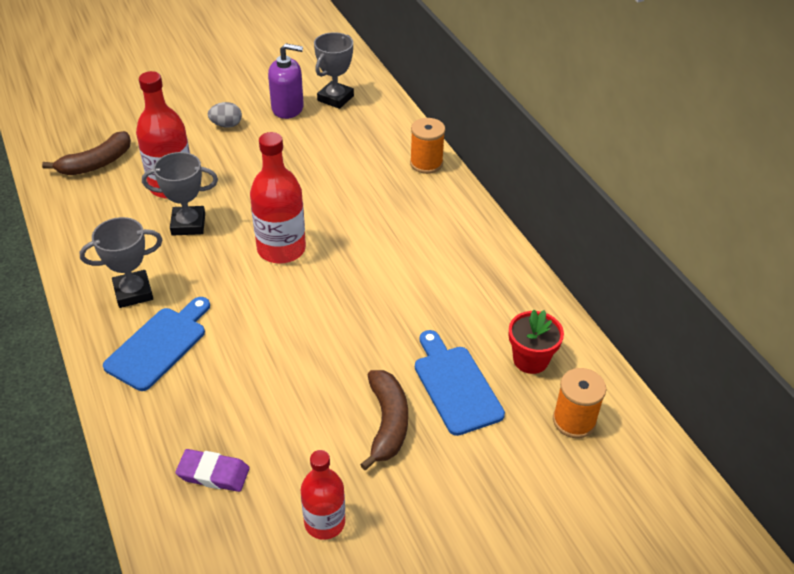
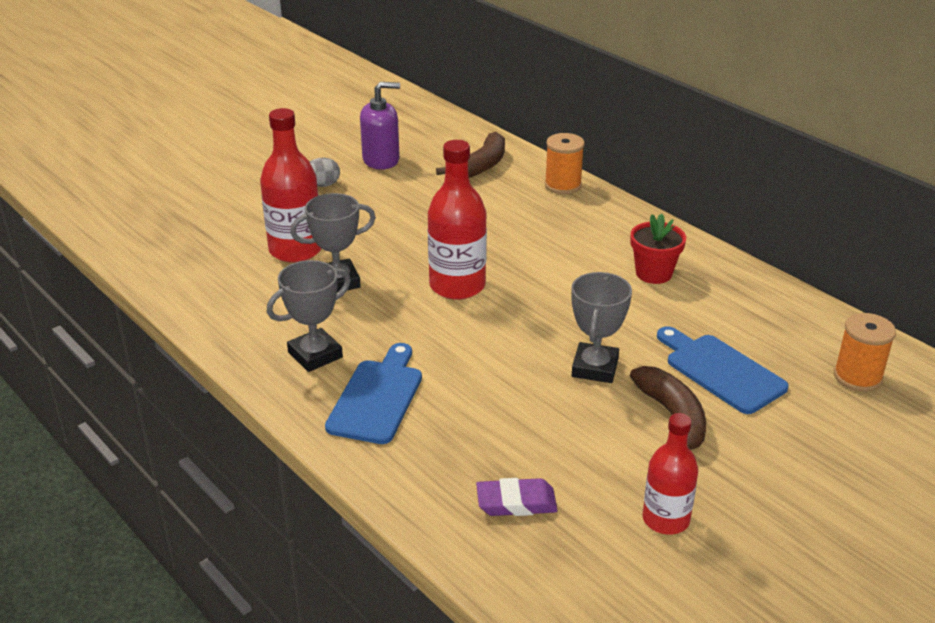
camera: 15 degrees left, 10 degrees down
brown banana [42,131,131,175] -> brown banana moved to [436,132,505,178]
grey trophy [314,32,354,109] -> grey trophy moved to [571,272,632,383]
red flower pot [509,310,564,374] -> red flower pot moved to [630,213,686,284]

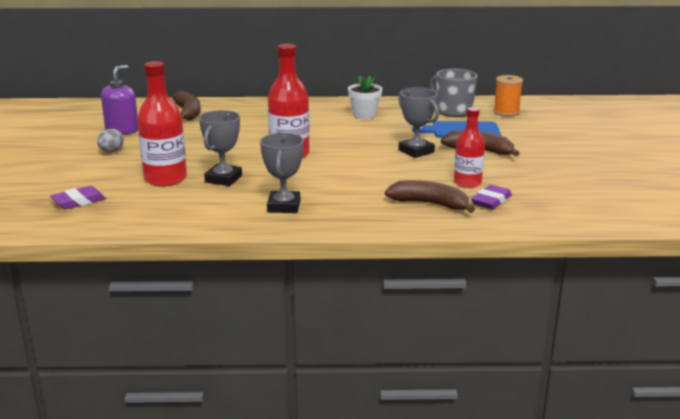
camera: 50 degrees left, 10 degrees down
blue cutting board [325,343,422,444] -> none
orange spool [545,133,585,194] -> none
red flower pot [630,213,686,284] -> white flower pot [348,75,382,120]
red bottle [642,413,698,535] -> red bottle moved to [454,107,485,188]
none -> purple eraser [50,186,106,209]
none -> brown banana [385,180,475,213]
none -> grey mug [429,69,477,117]

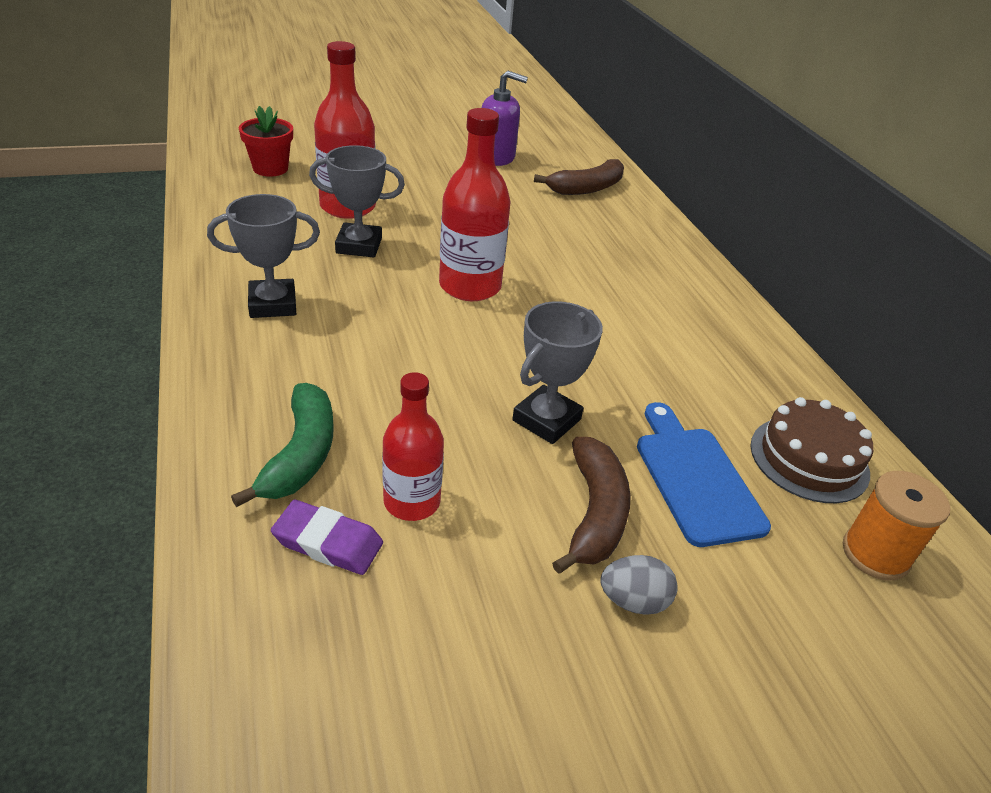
camera: 70 degrees right, 15 degrees up
purple eraser [50,186,106,209] -> red flower pot [239,106,293,177]
grey egg [97,129,124,152] -> grey egg moved to [601,555,678,615]
white flower pot [348,75,382,120] -> none
brown banana [385,180,475,213] -> green banana [231,383,334,507]
grey mug [429,69,477,117] -> brown cake [750,397,873,503]

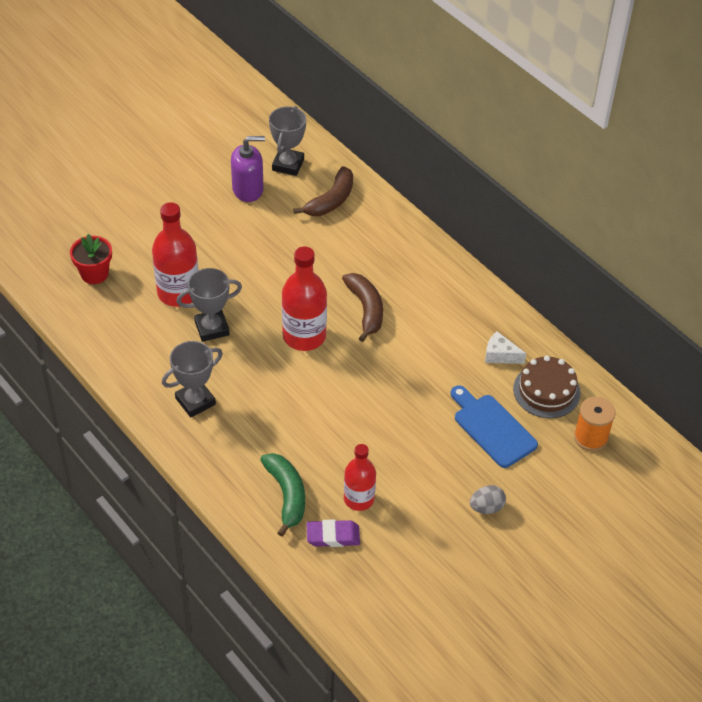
camera: 20 degrees left, 10 degrees up
grey trophy [512,301,603,444] -> grey trophy moved to [269,106,306,176]
brown banana [552,437,631,574] -> brown banana moved to [342,273,383,342]
none -> white cheese [485,331,526,364]

